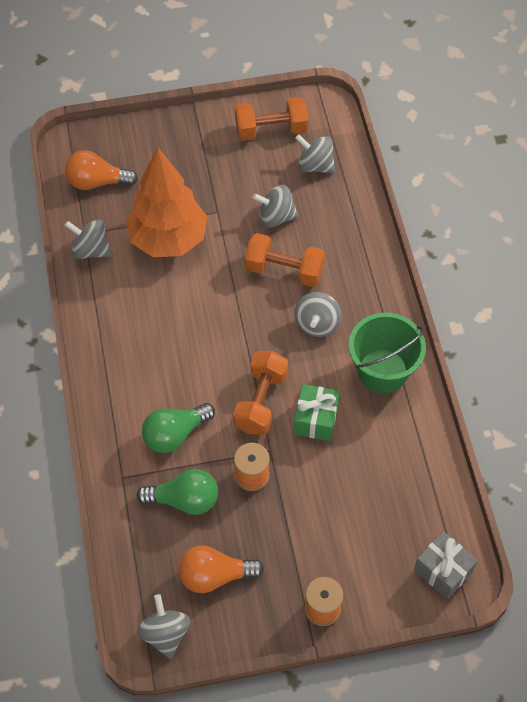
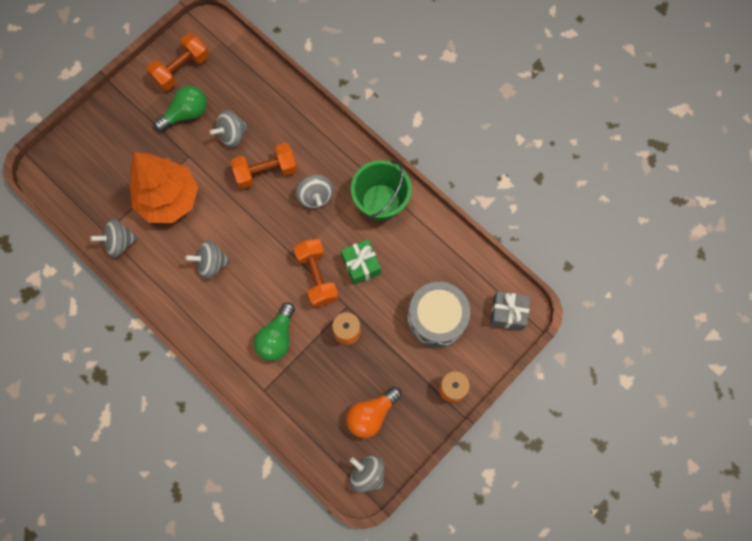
camera: 35 degrees left, 15 degrees up
orange light bulb [65,150,138,190] -> none
green light bulb [137,469,218,515] -> green light bulb moved to [154,86,207,131]
grey spinning top [295,134,335,173] -> grey spinning top moved to [185,240,231,279]
none -> grey drum [408,282,470,348]

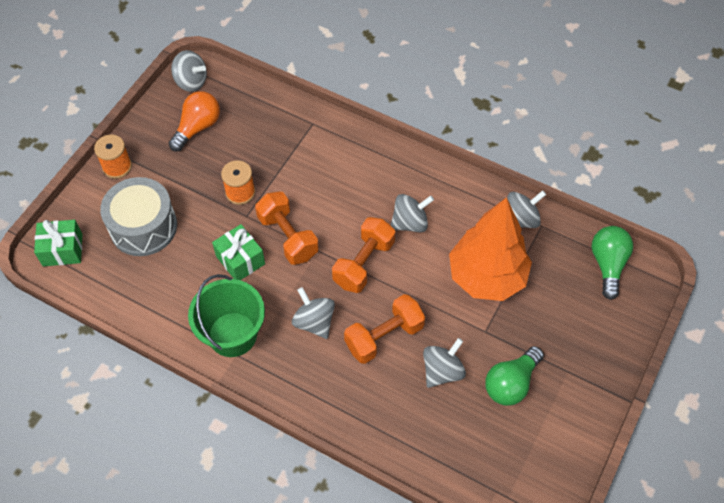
camera: 165 degrees right, 15 degrees down
orange dumbbell [147,33,209,91] -> orange dumbbell moved to [332,217,395,293]
green light bulb [254,302,295,361] -> green light bulb moved to [592,226,633,300]
grey gift [490,291,530,330] -> green gift [34,220,82,267]

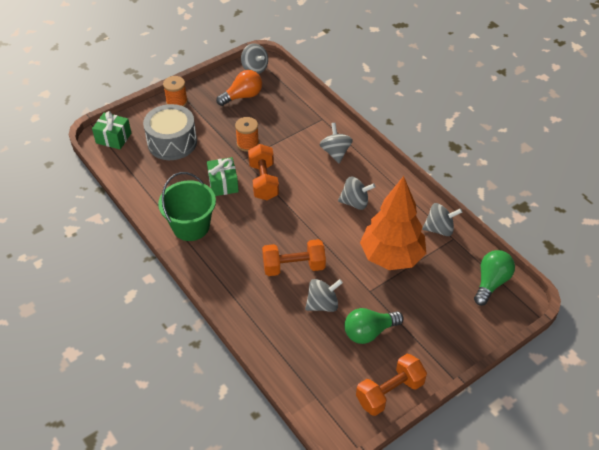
camera: 25 degrees right, 10 degrees down
grey spinning top [292,287,335,339] -> grey spinning top moved to [320,123,353,163]
orange dumbbell [332,217,395,293] -> orange dumbbell moved to [356,354,427,416]

